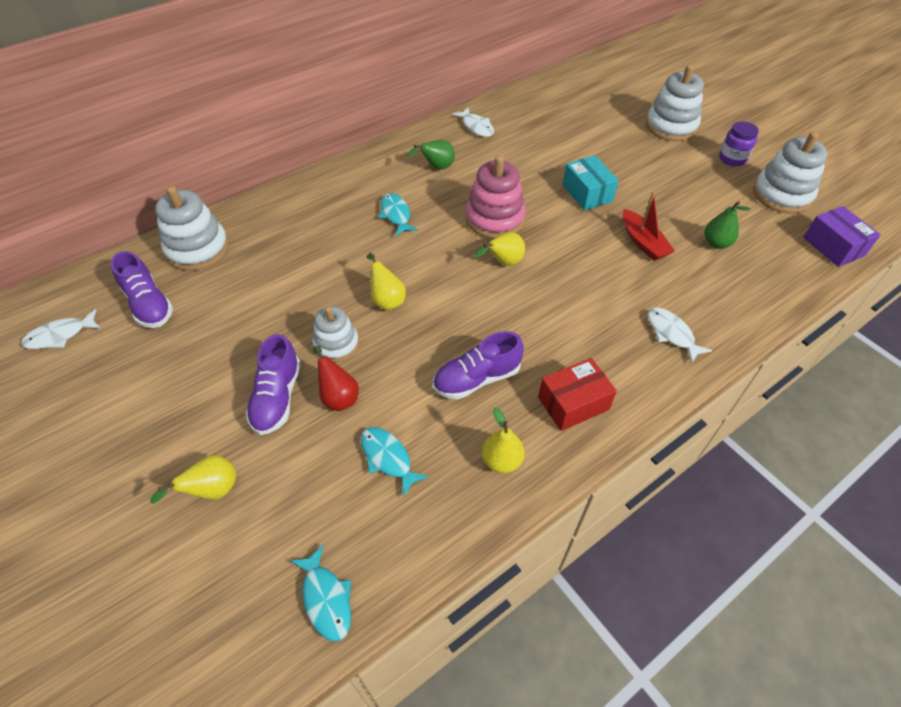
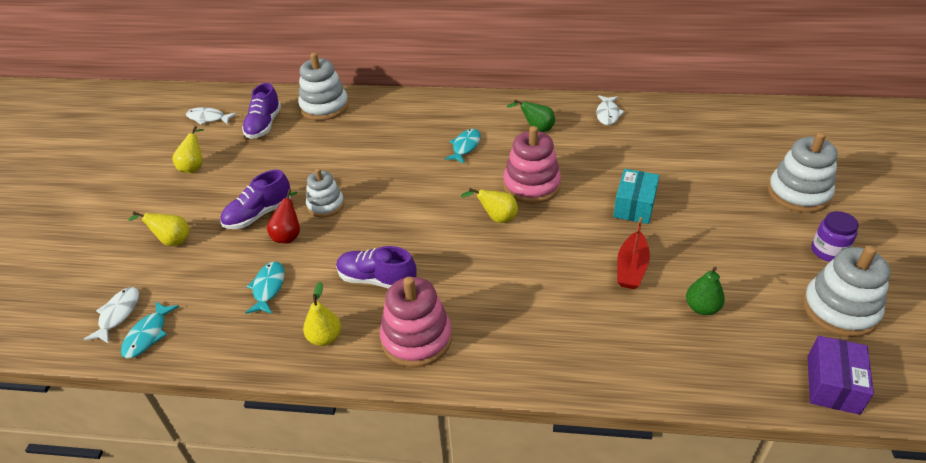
camera: 45 degrees right, 10 degrees down
yellow pear [367,252,406,311] -> yellow pear moved to [172,126,204,173]
red box [538,358,617,431] -> pink stacking toy [380,277,452,367]
white fish [648,307,713,364] -> white fish moved to [83,287,139,344]

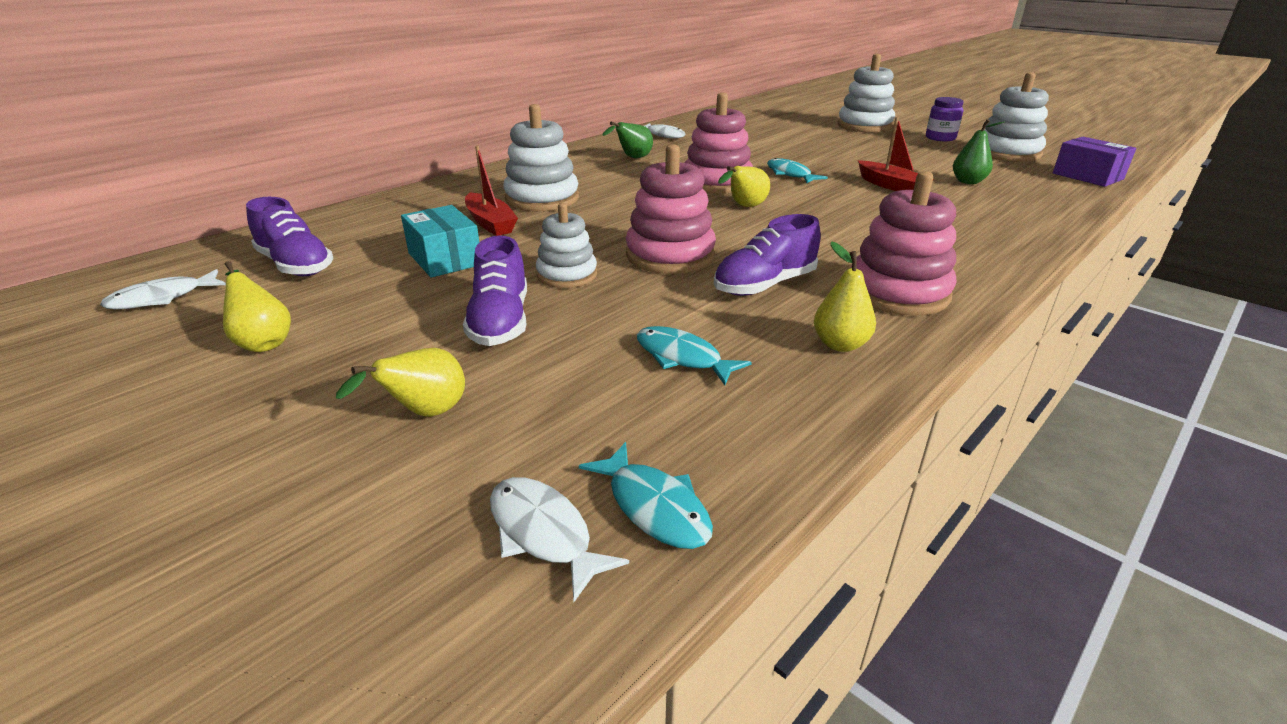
camera: 55 degrees left, 10 degrees down
red pear [267,189,300,244] -> none
white stacking toy [298,53,349,121] -> white stacking toy moved to [503,104,579,211]
turquoise fish [444,129,481,163] -> turquoise fish moved to [767,158,828,183]
turquoise box [613,169,660,224] -> turquoise box moved to [401,205,480,278]
none -> red boat [465,146,518,236]
none -> pink stacking toy [626,144,716,274]

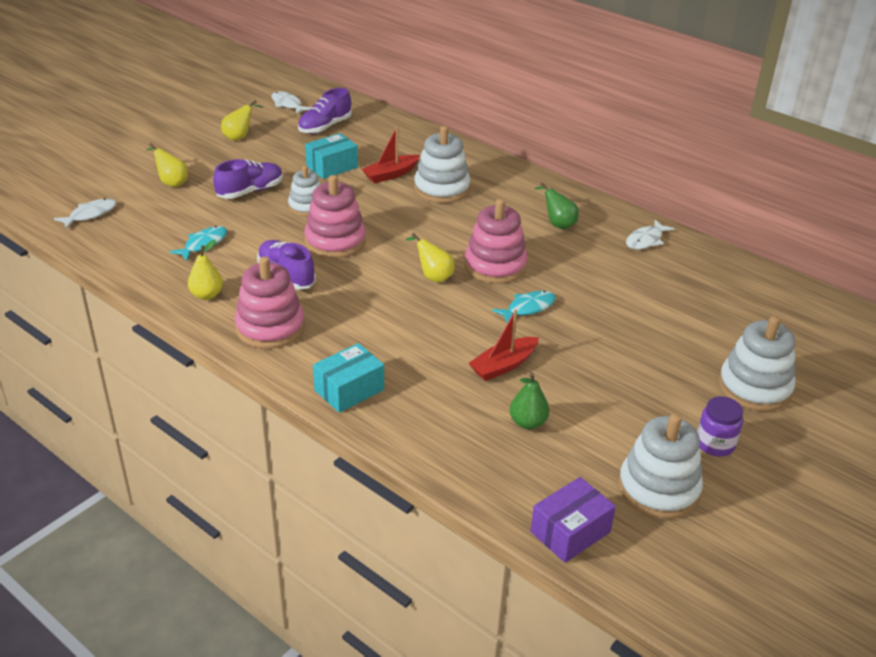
camera: 85 degrees right, 5 degrees up
purple shoe [463,236,527,346] -> purple shoe turned 150 degrees clockwise [213,159,283,199]
turquoise fish [579,442,713,549] -> none
none -> turquoise box [313,343,384,413]

